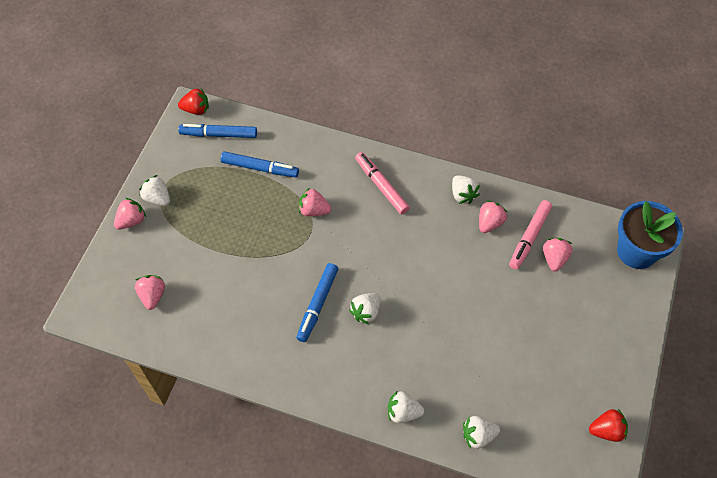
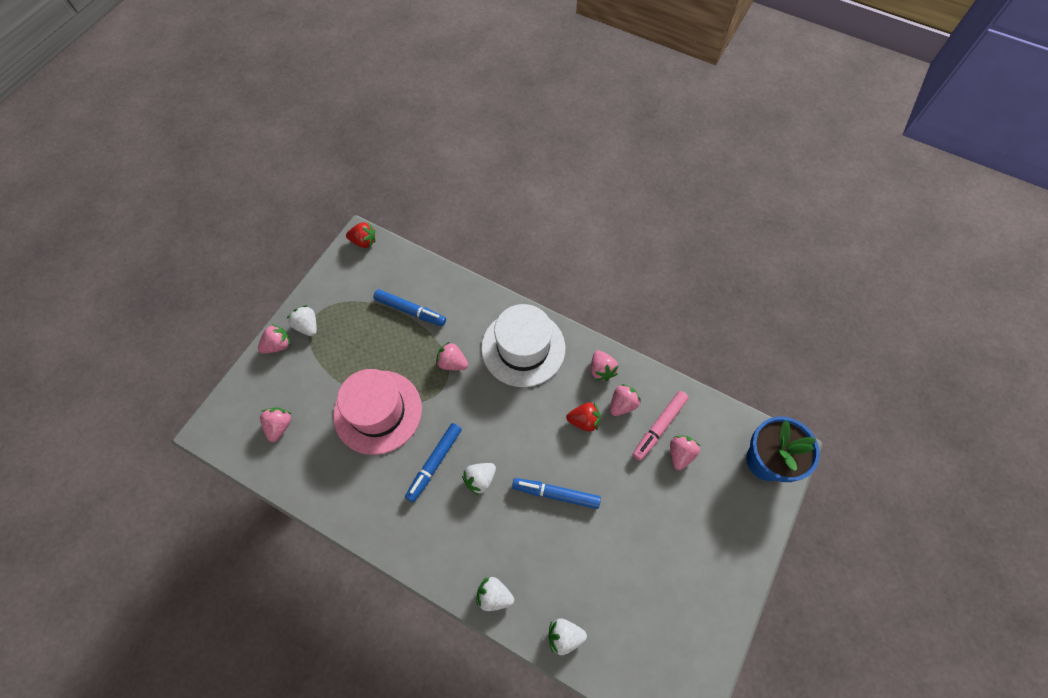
camera: 10 degrees right, 5 degrees up
blue marker [178,124,257,138] -> blue marker moved to [512,478,601,509]
pink marker [355,152,410,214] -> white hat [481,304,565,387]
white strawberry [452,175,480,204] -> pink strawberry [591,351,619,381]
red strawberry [589,409,628,442] -> red strawberry moved to [566,402,601,432]
none -> pink hat [333,369,422,455]

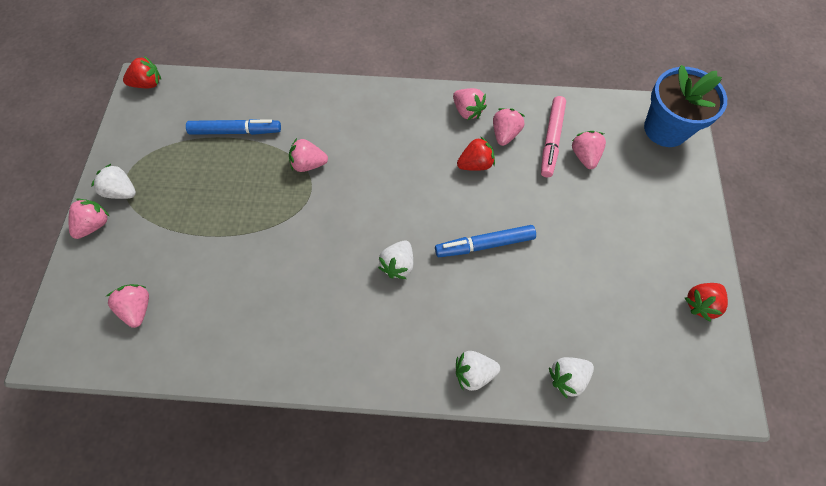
camera: 25 degrees left, 0 degrees up
pink hat [333,369,422,455] -> none
blue marker [405,423,462,502] -> none
white hat [481,304,565,387] -> none
none -> red strawberry [685,283,728,321]

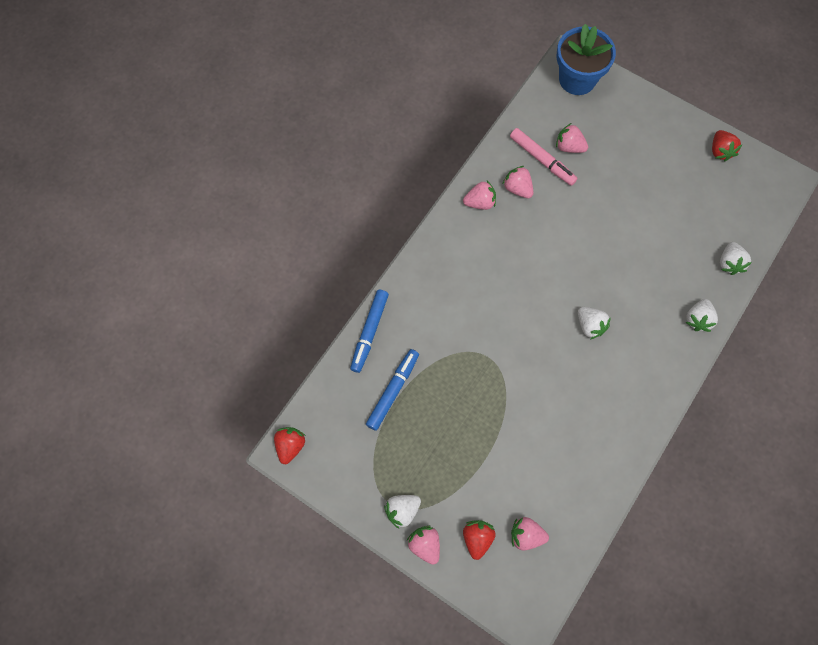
camera: 60 degrees left, 5 degrees up
pink strawberry [289,138,328,172] -> none
blue marker [435,225,536,257] -> blue marker moved to [350,290,389,373]
red strawberry [457,136,495,171] -> red strawberry moved to [463,520,496,560]

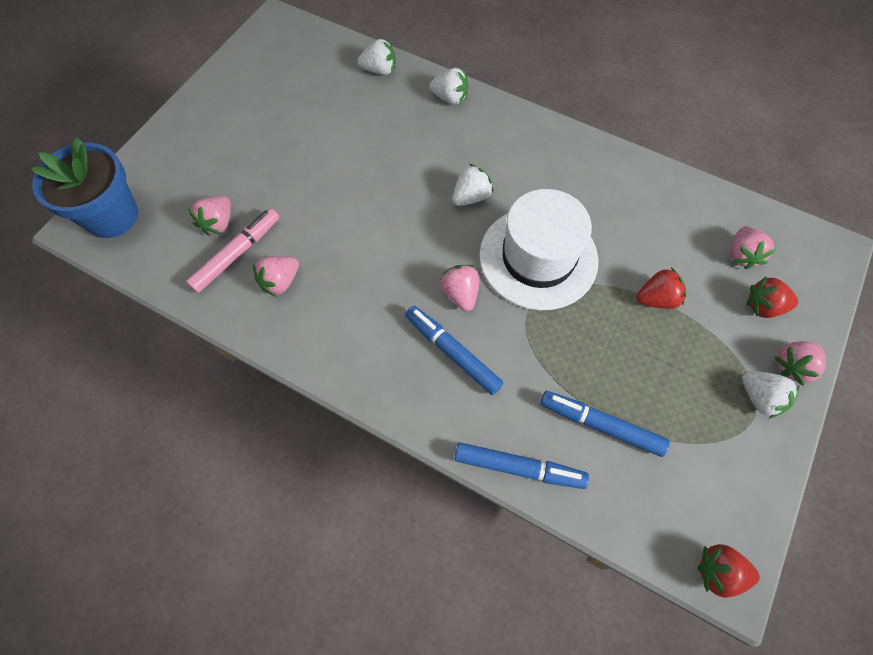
camera: 95 degrees left, 5 degrees down
pink strawberry [463,181,496,210] -> pink strawberry moved to [440,265,480,312]
red strawberry [712,130,743,161] -> red strawberry moved to [636,267,687,309]
none -> blue marker [405,306,503,395]
none -> white hat [479,189,599,310]

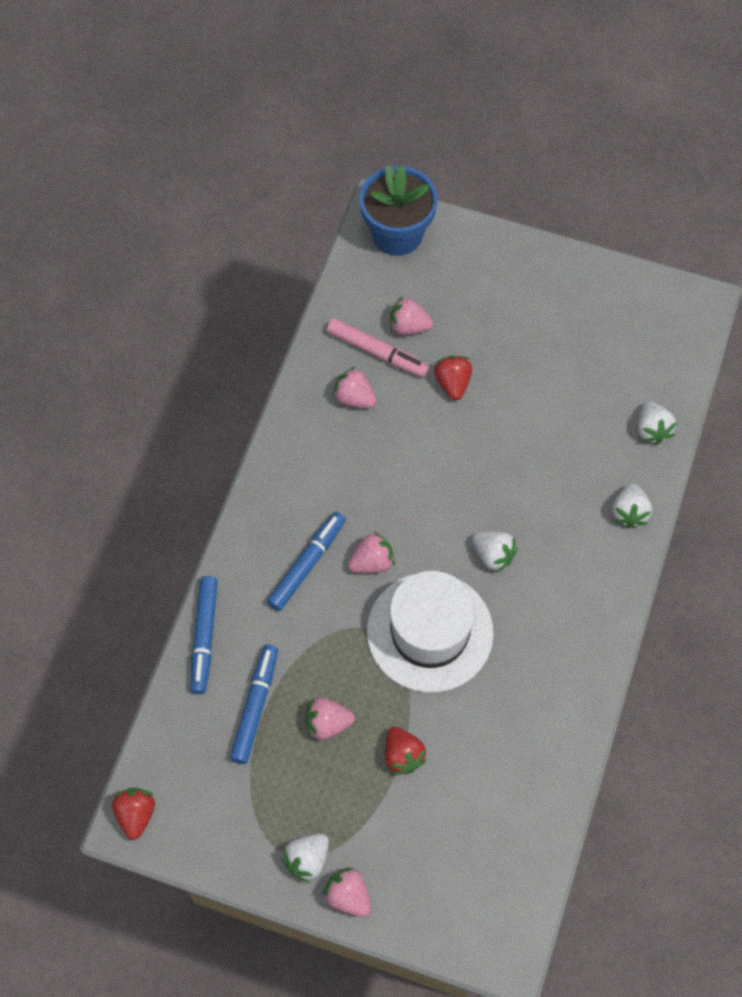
camera: 80 degrees right, 0 degrees up
pink strawberry [730,226,776,269] -> pink strawberry moved to [305,697,355,740]
red strawberry [746,277,798,318] -> red strawberry moved to [434,356,472,400]

